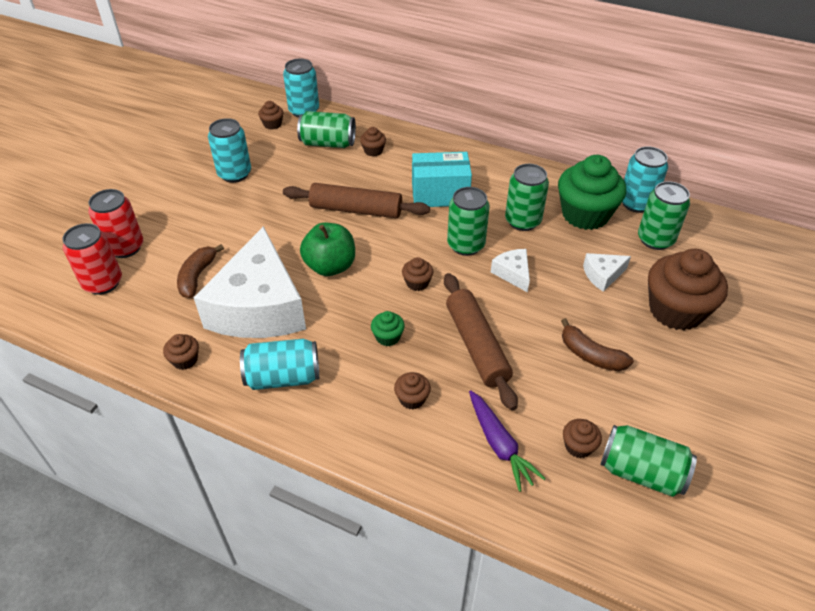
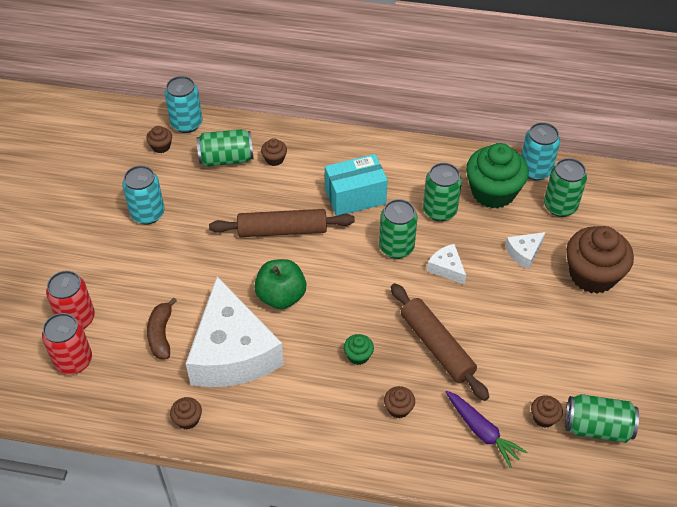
camera: 15 degrees left, 5 degrees up
turquoise can [240,339,319,390] -> none
brown cupcake [402,257,434,291] -> none
brown banana [561,318,634,371] -> none

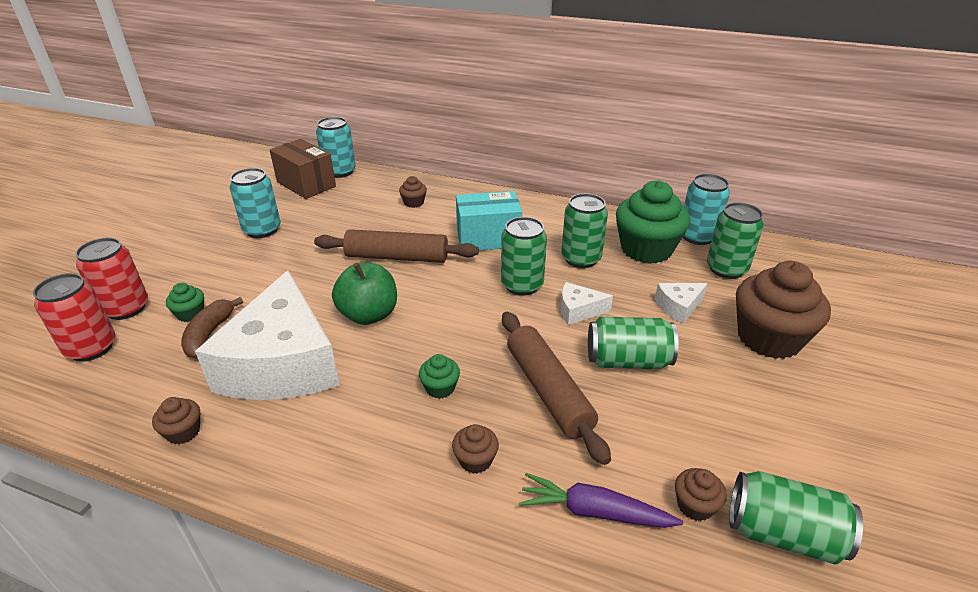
camera: 10 degrees right, 15 degrees down
brown cupcake [146,126,172,153] -> brown box [270,139,336,199]
green can [196,129,254,167] -> green can moved to [588,317,679,369]
white cheese [427,244,466,285] -> white cheese turned 60 degrees counterclockwise [561,282,613,325]
purple carrot [446,391,527,468] -> purple carrot turned 135 degrees clockwise [519,473,683,528]
none -> green cupcake [166,283,204,322]

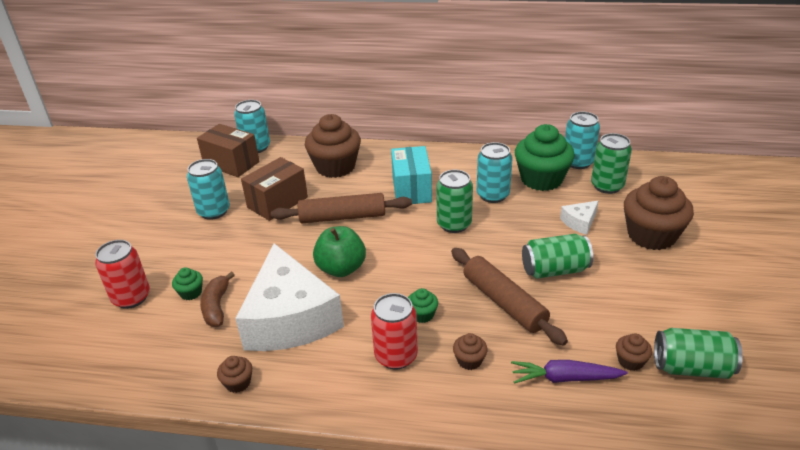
camera: 10 degrees left, 0 degrees up
red can [33,273,115,362] -> red can moved to [371,293,418,370]
brown cupcake [399,176,427,208] -> brown cupcake [305,114,361,178], size x2.30
turquoise box [456,191,522,251] -> turquoise box turned 75 degrees counterclockwise [391,146,432,204]
green can [561,193,608,268] -> turquoise can [477,142,512,203]
white cheese [561,282,613,325] -> none
none -> brown box [241,157,308,221]

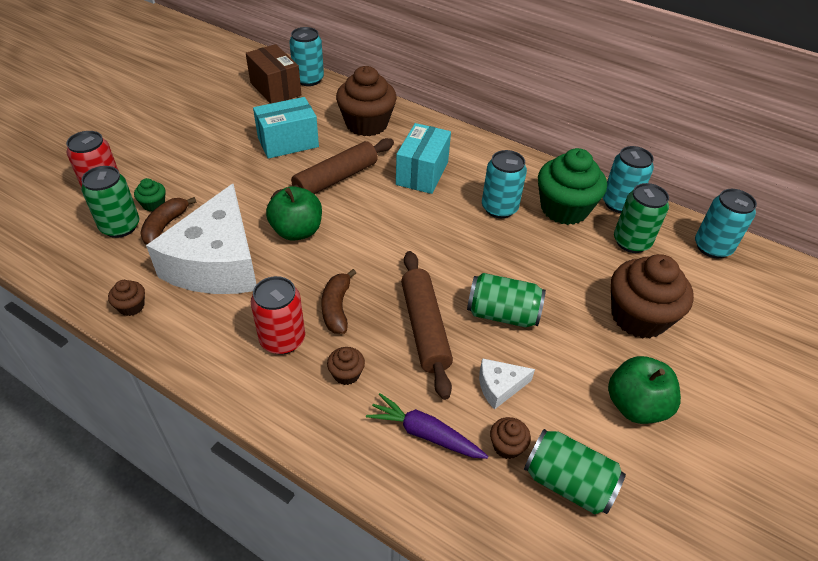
camera: 20 degrees right, 10 degrees up
turquoise can [187,159,230,220] -> turquoise can moved to [695,189,757,259]
brown box [241,157,308,221] -> turquoise box [253,97,319,159]
brown rolling pin [271,193,412,223] -> brown rolling pin turned 60 degrees counterclockwise [271,138,394,199]
green cupcake [408,288,438,323] -> brown banana [321,269,356,334]
green can [436,170,473,233] -> green can moved to [81,166,139,238]
white cheese [560,201,598,235] -> white cheese moved to [479,358,535,410]
none -> green apple [608,356,681,424]

